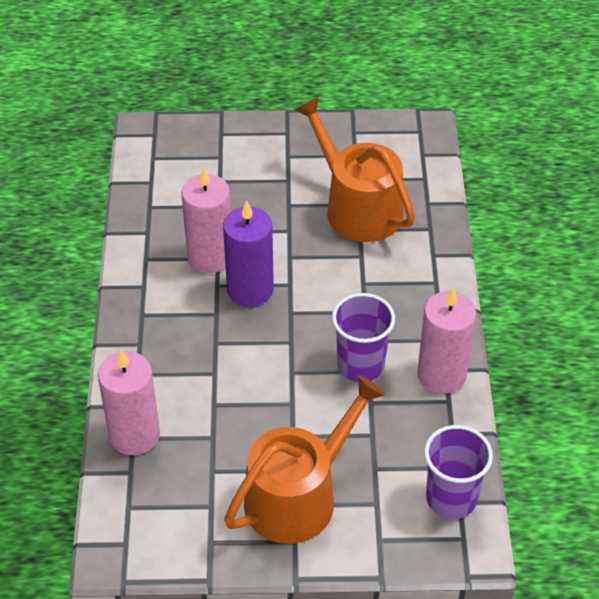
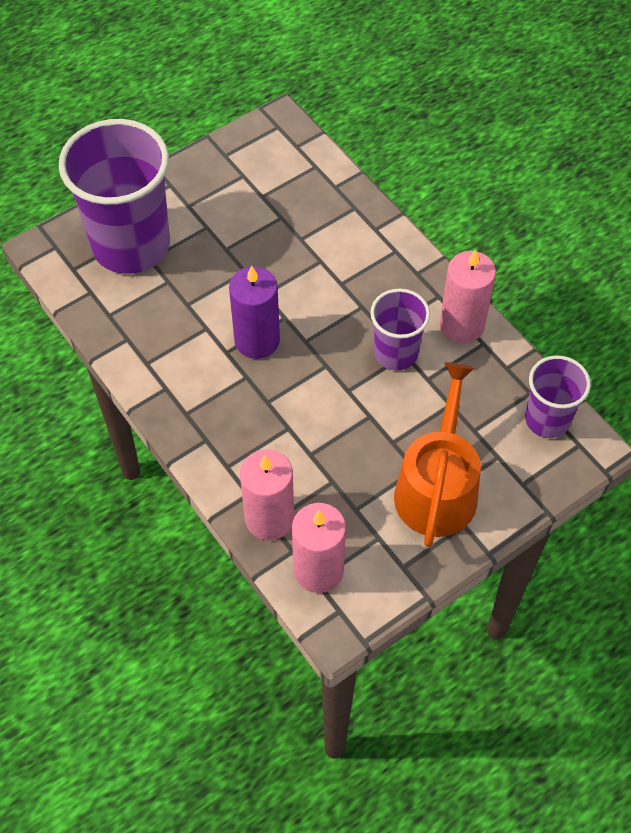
camera: 35 degrees left, 10 degrees up
pink candle [181,167,231,273] -> pink candle moved to [292,503,346,593]
orange watering can [295,97,415,242] -> none
none -> purple cup [58,119,170,274]

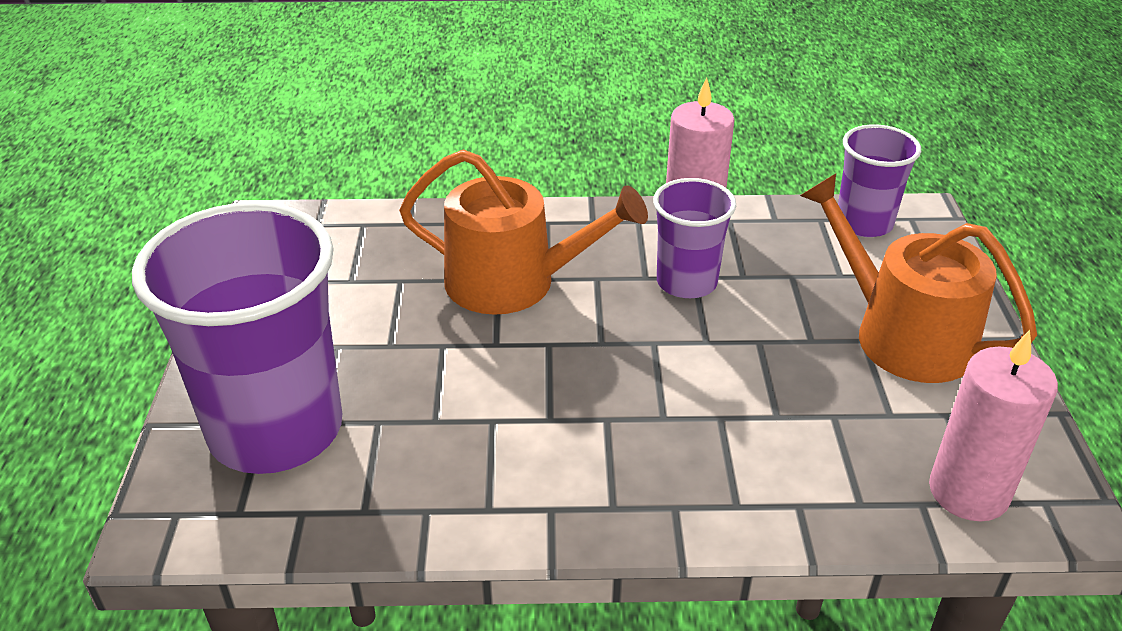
camera: 55 degrees left, 20 degrees down
purple candle [229,266,280,359] -> none
pink candle [240,449,294,540] -> none
none -> orange watering can [399,150,648,315]

